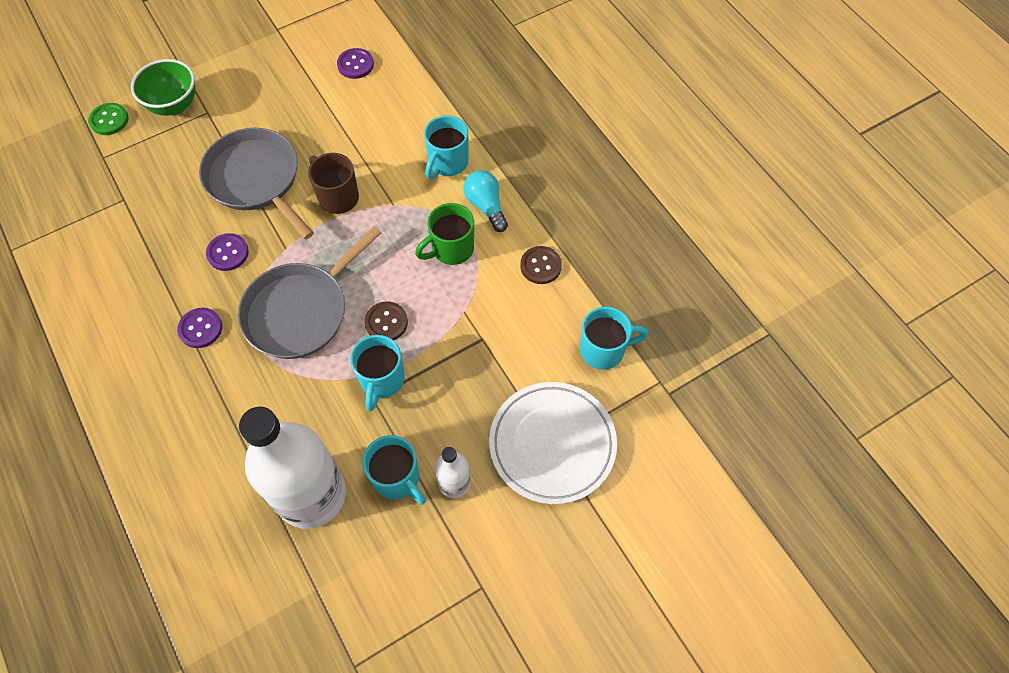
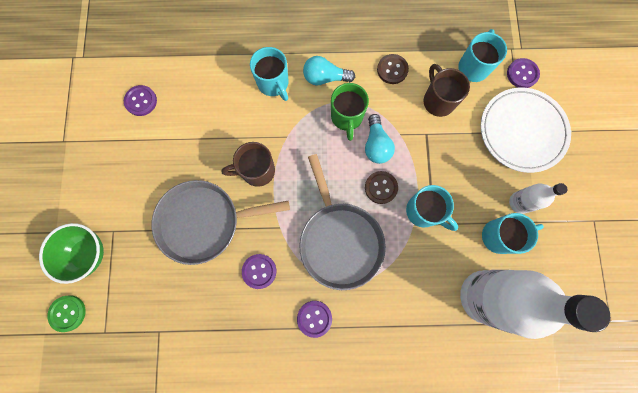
camera: 60 degrees left, 15 degrees up
none -> turquoise light bulb [365,114,395,164]
none -> brown mug [423,64,470,117]
none -> purple button [507,58,540,88]

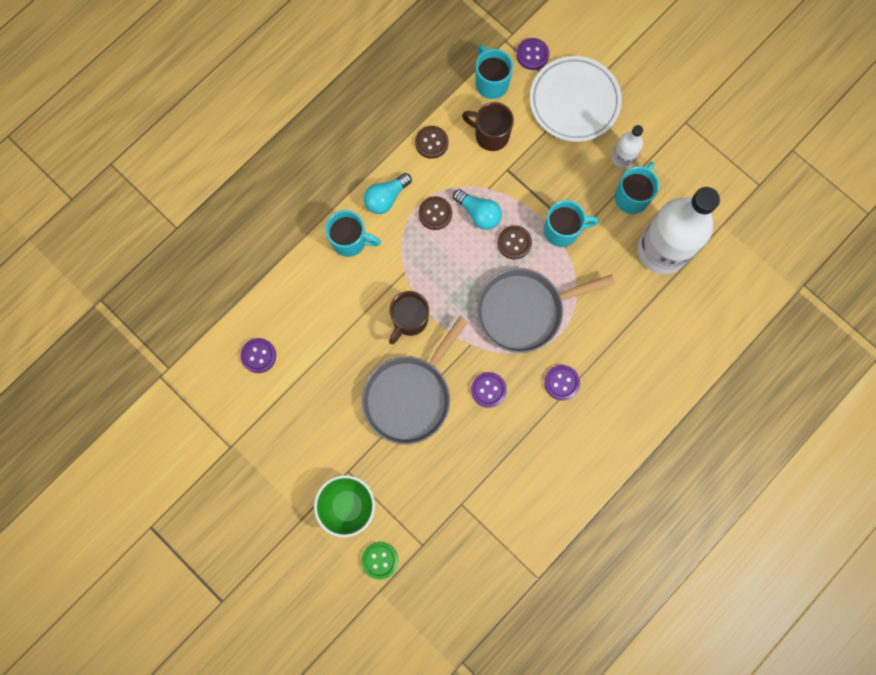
camera: 45 degrees left, 0 degrees up
grey pan [299,154,386,290] -> grey pan turned 135 degrees clockwise [476,268,615,353]
green mug [331,83,369,141] -> brown button [418,196,452,230]

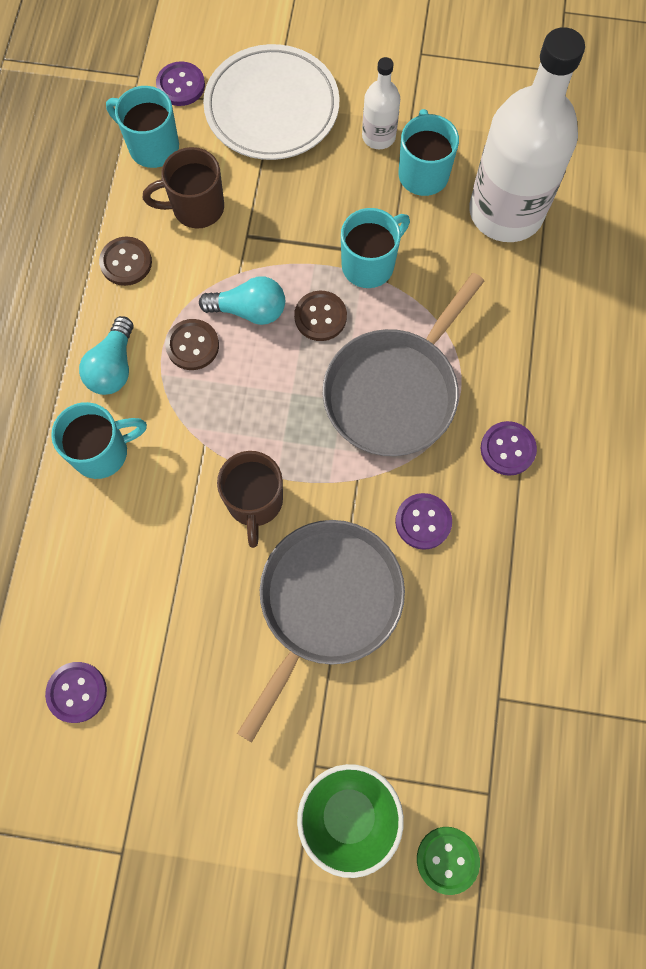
camera: 35 degrees left, 5 degrees down
grey pan [362,317,468,444] -> grey pan turned 150 degrees counterclockwise [237,520,405,743]

